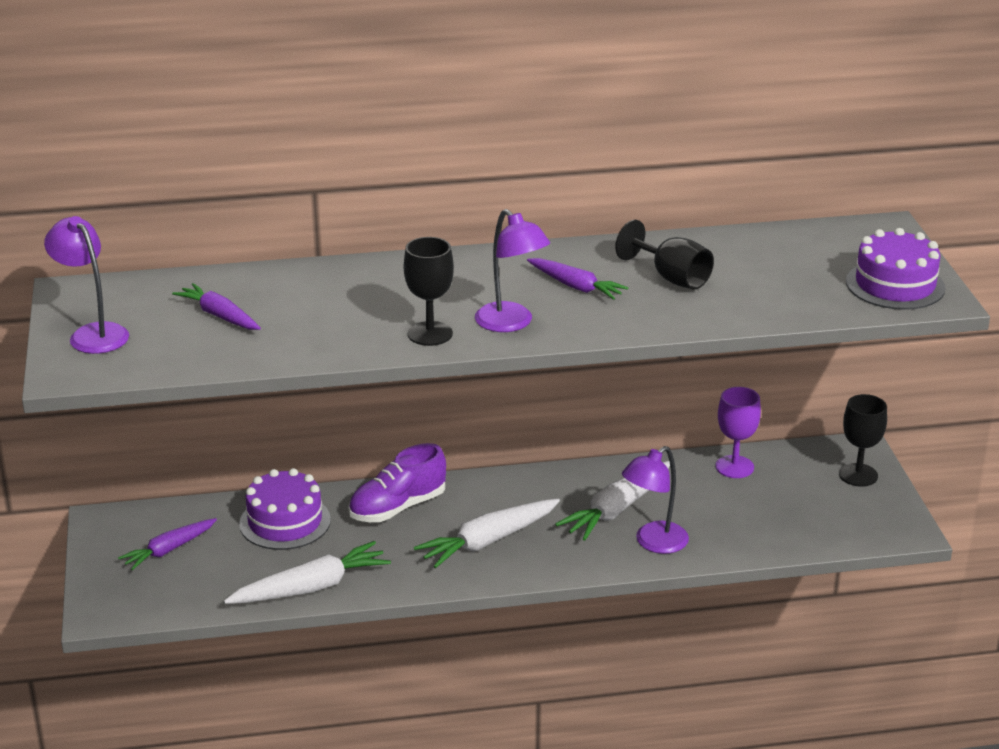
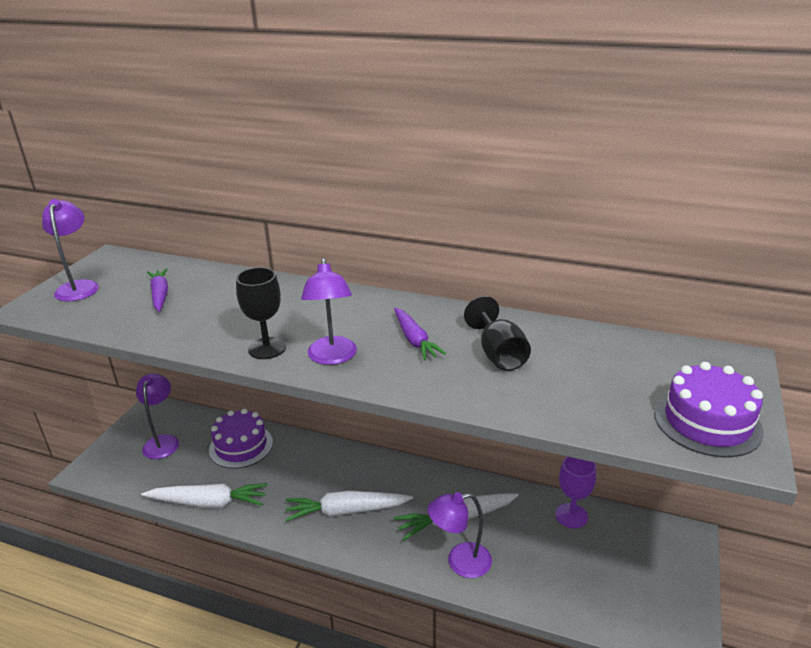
camera: 30 degrees right, 0 degrees up
purple carrot [118,518,217,570] -> purple lamp [136,373,179,459]
purple shoe [348,443,446,522] -> none
black goblet [839,394,887,487] -> none

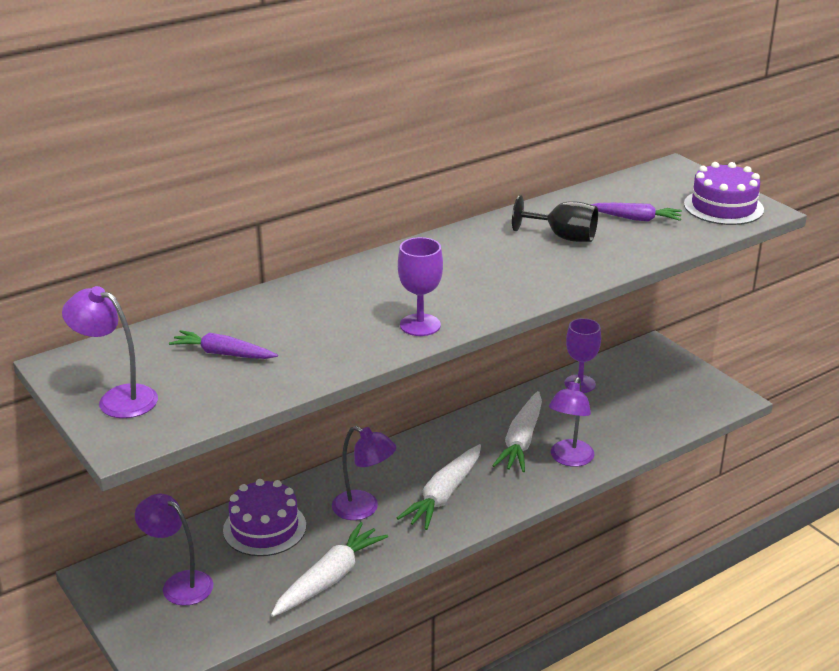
camera: 55 degrees left, 0 degrees up
black goblet [236,267,286,359] -> purple goblet [398,237,443,336]
purple lamp [301,258,357,365] -> purple lamp moved to [332,426,396,520]
purple carrot [394,308,446,360] -> purple carrot moved to [591,203,682,222]

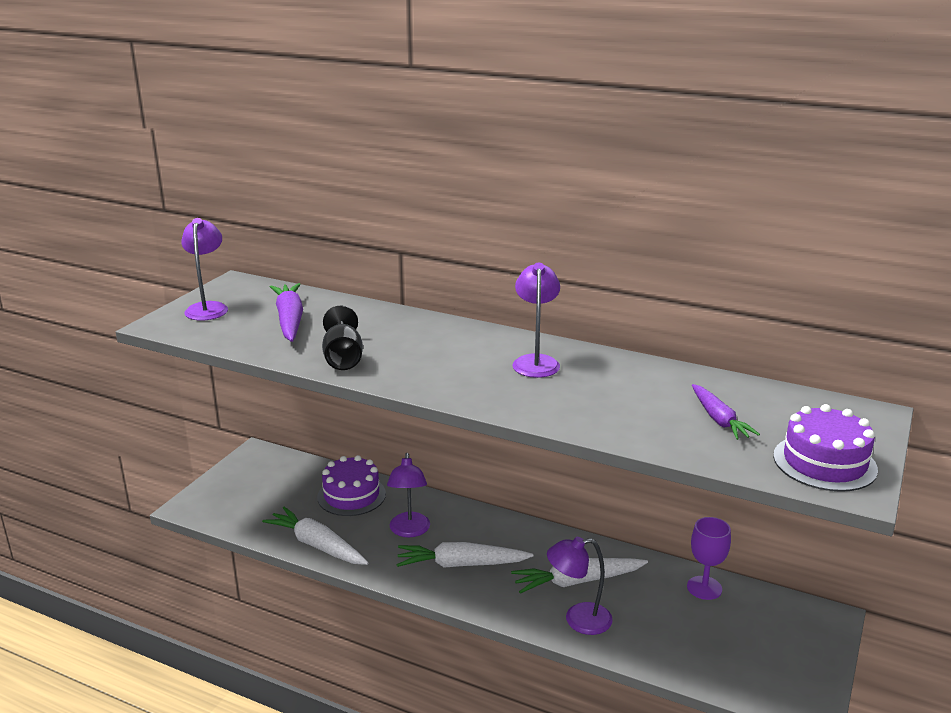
camera: 60 degrees right, 5 degrees down
purple lamp [135,494,213,606] -> purple lamp moved to [512,263,560,378]
purple carrot [169,330,278,359] -> purple carrot [270,283,303,342], size x1.52
white carrot [271,522,388,617] -> white carrot turned 150 degrees counterclockwise [262,507,368,565]
purple goblet [398,237,443,336] -> none
black goblet [512,195,598,242] -> black goblet moved to [322,305,363,370]

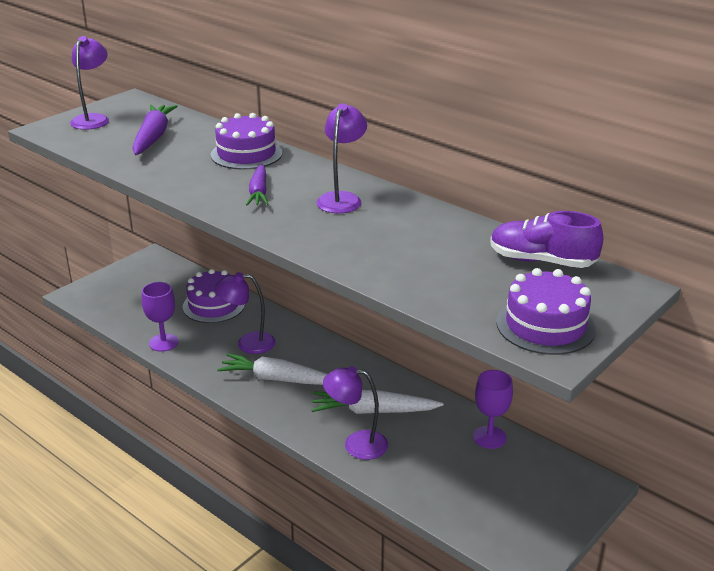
camera: 15 degrees right, 5 degrees up
white carrot [262,507,368,565] -> purple goblet [142,282,178,352]
black goblet [322,305,363,370] -> none
purple lamp [387,453,430,537] -> purple lamp turned 75 degrees clockwise [215,272,276,354]
purple carrot [692,384,760,440] -> purple carrot moved to [246,164,268,205]
none -> purple cake [211,113,282,170]
none -> purple shoe [490,211,603,268]

